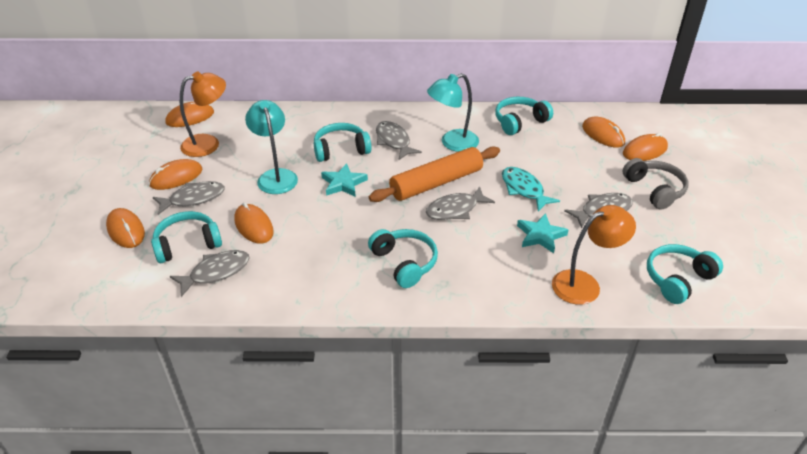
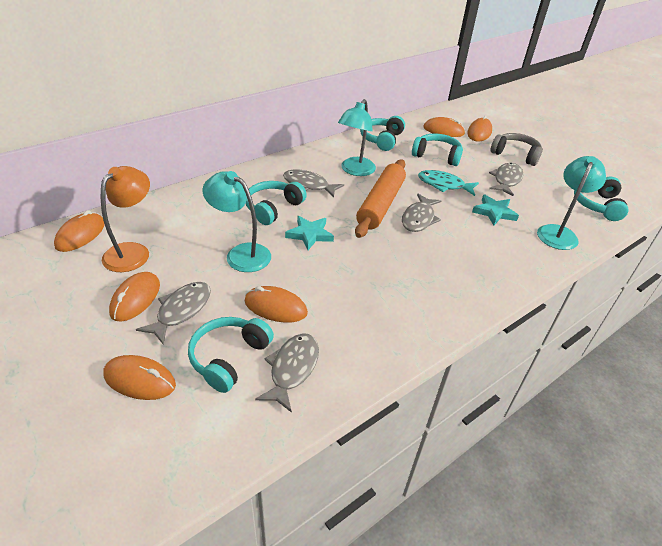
camera: 40 degrees left, 0 degrees up
turquoise headphones [368,229,438,288] -> turquoise headphones moved to [412,133,463,166]
orange lamp [552,205,636,305] -> turquoise lamp [537,156,606,250]

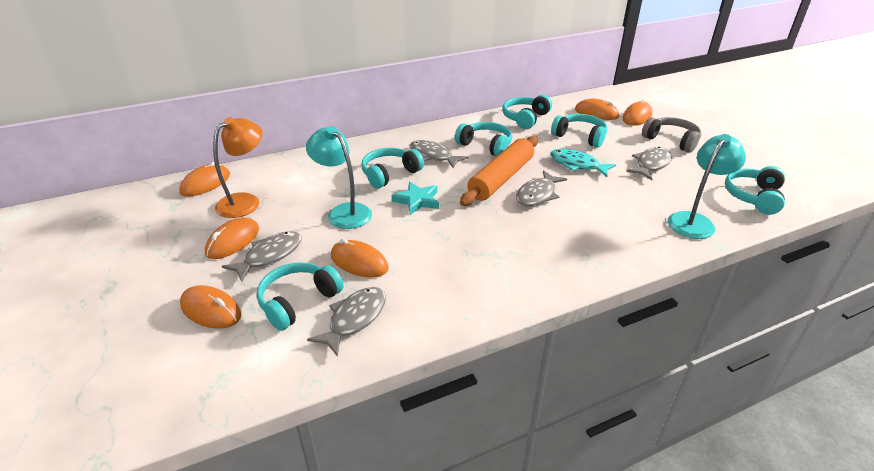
camera: 15 degrees right, 5 degrees down
turquoise lamp [338,99,376,176] -> turquoise headphones [455,122,512,157]
turquoise star [472,195,519,225] -> none

